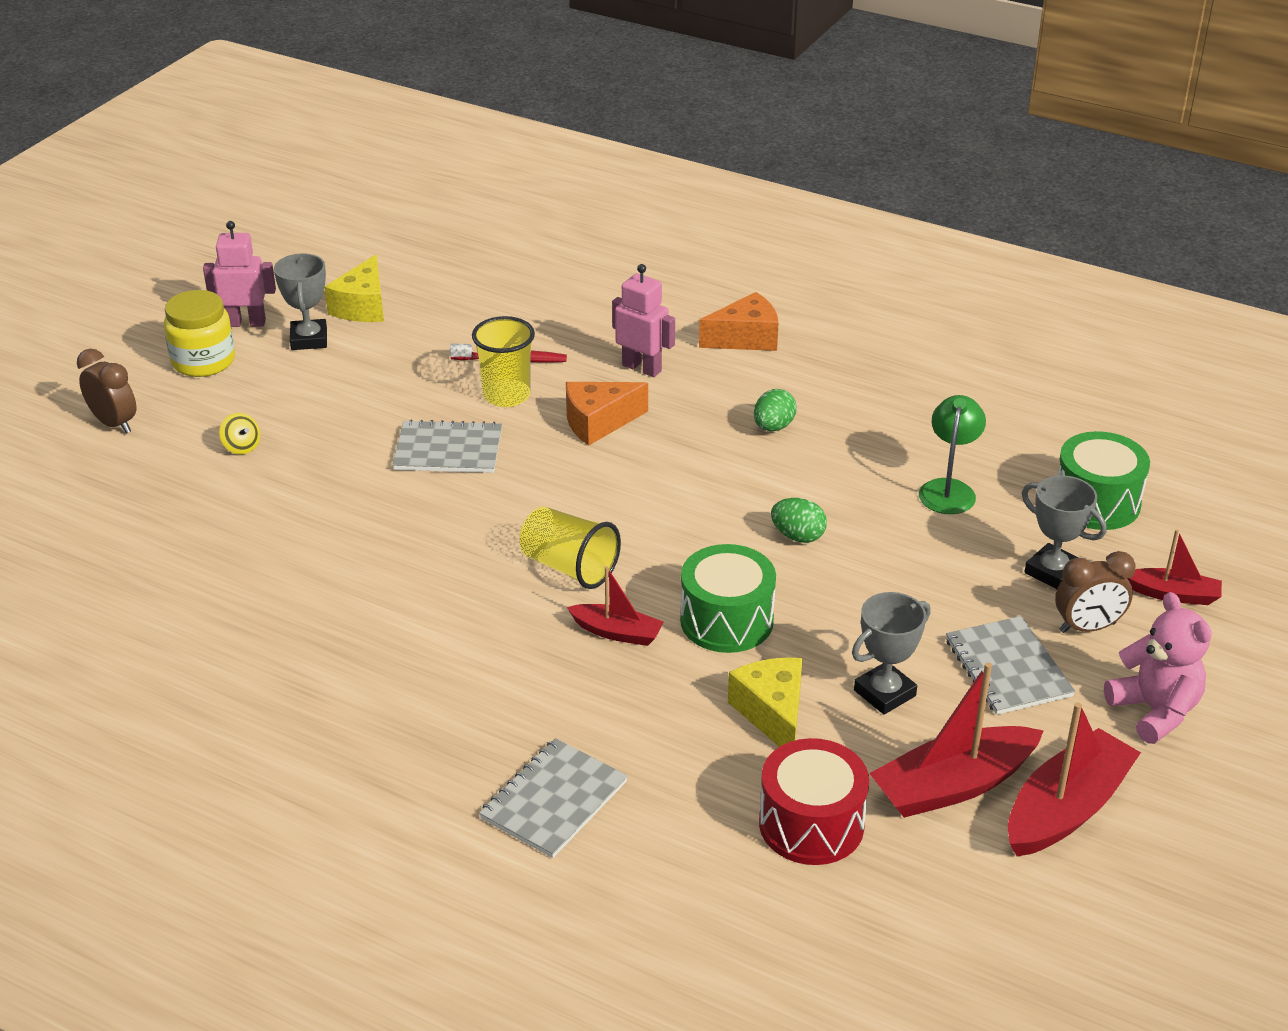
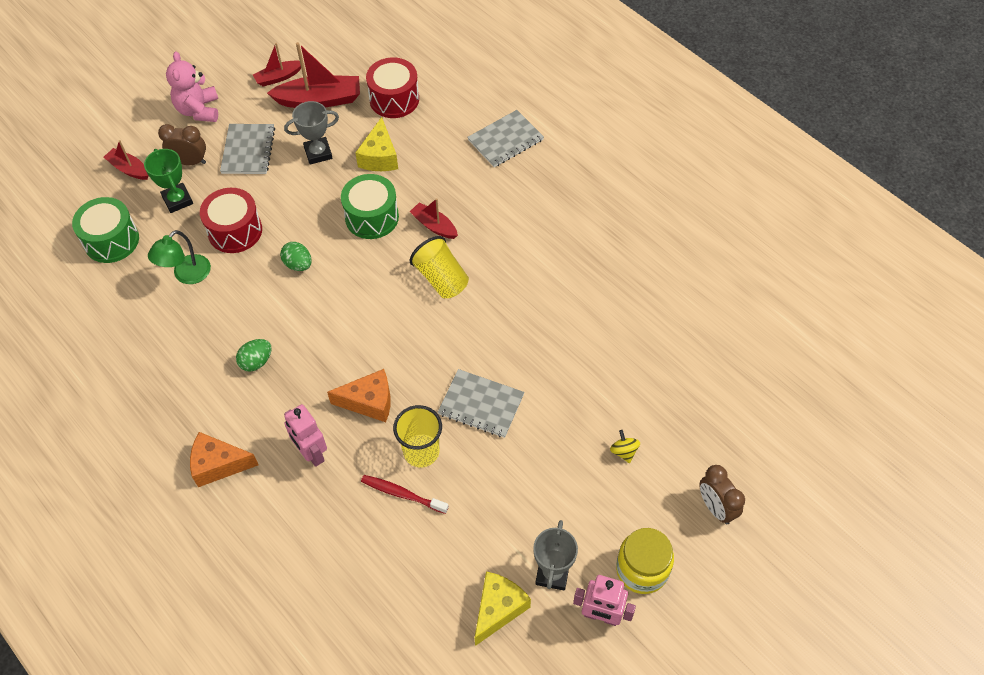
camera: 160 degrees left, 20 degrees up
red boat [1008,702,1141,857] -> red boat [253,43,304,87], size x0.57
grey trophy [1022,475,1107,589] -> green trophy [144,149,193,213]
none -> red drum [200,188,262,253]

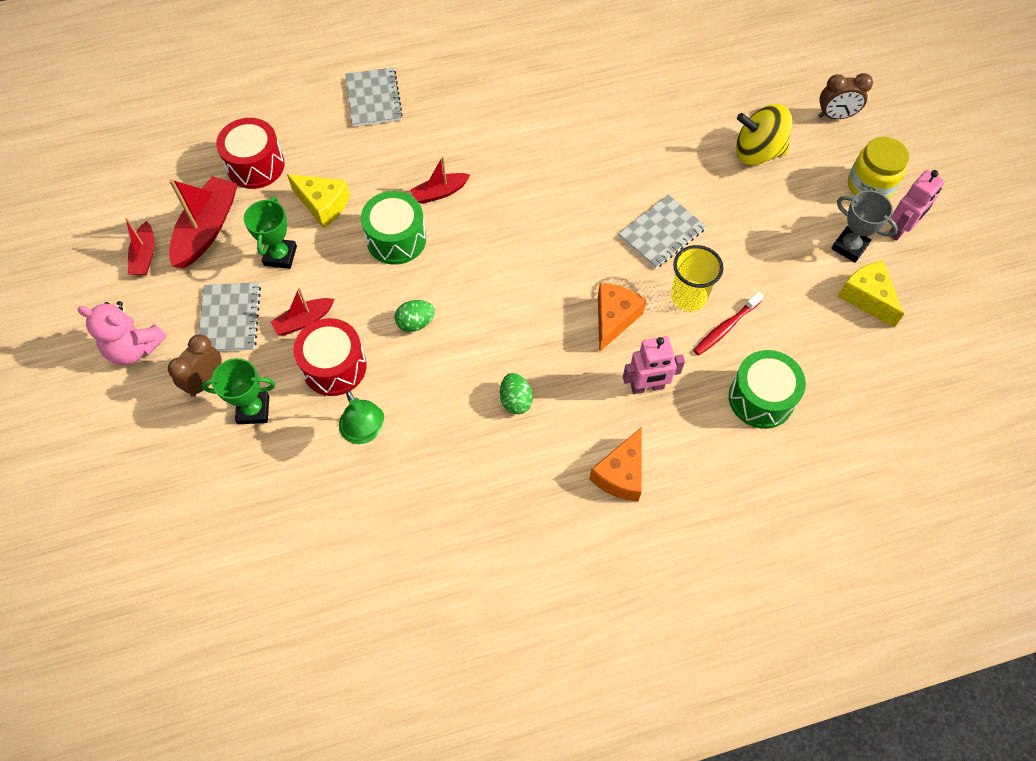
camera: 65 degrees left, 5 degrees up
green drum [72,197,139,263] -> green drum moved to [729,350,806,429]
red boat [103,140,149,180] -> red boat moved to [271,288,335,335]
grey notebook [220,124,275,174] -> grey notebook turned 60 degrees clockwise [199,282,261,351]
grey trophy [284,101,339,164] -> green trophy [244,196,297,269]
yellow cup [410,236,469,298] -> none
yellow spinning top [610,430,640,463] -> yellow spinning top [736,104,792,165], size x2.27

